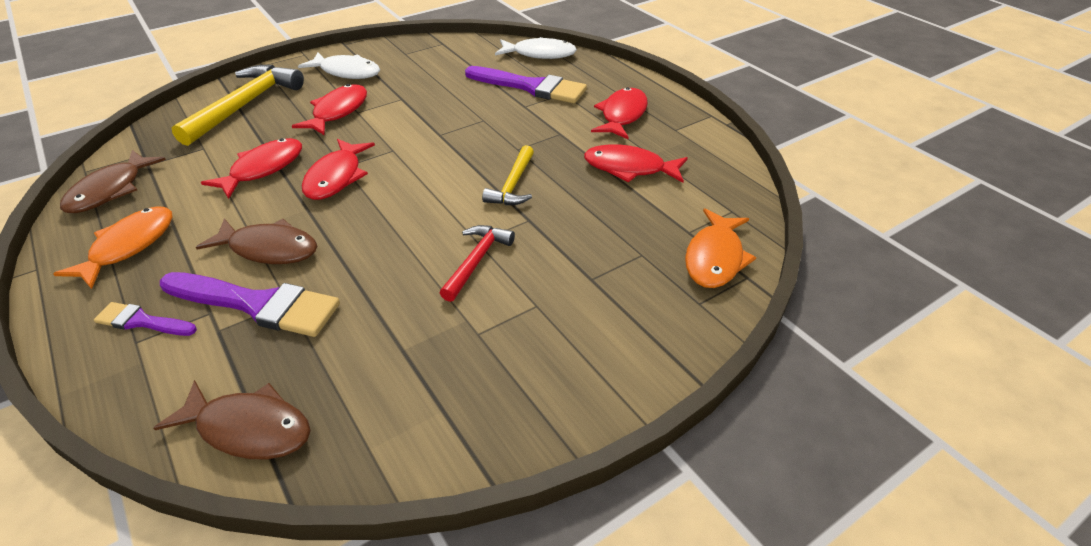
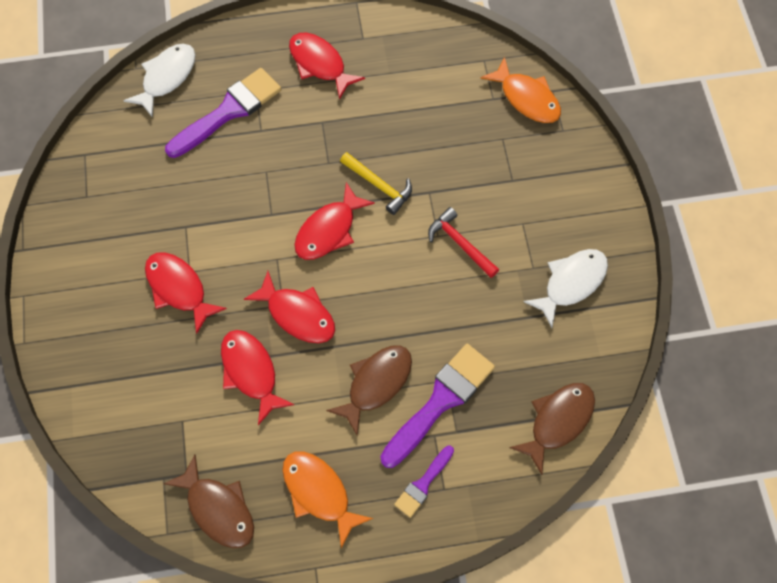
camera: 65 degrees left, 25 degrees up
yellow hammer [172,65,304,146] -> none
white fish [298,52,380,79] -> white fish moved to [523,249,608,328]
red fish [584,144,688,183] -> red fish moved to [294,182,375,260]

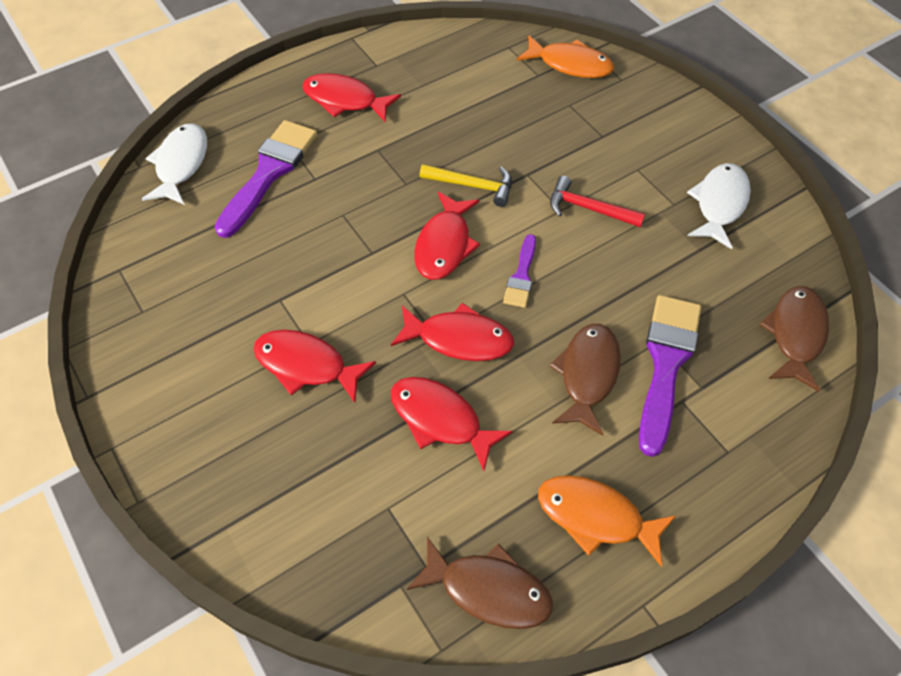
camera: 25 degrees left, 10 degrees down
purple brush [394,446,454,518] -> purple brush moved to [503,234,536,308]

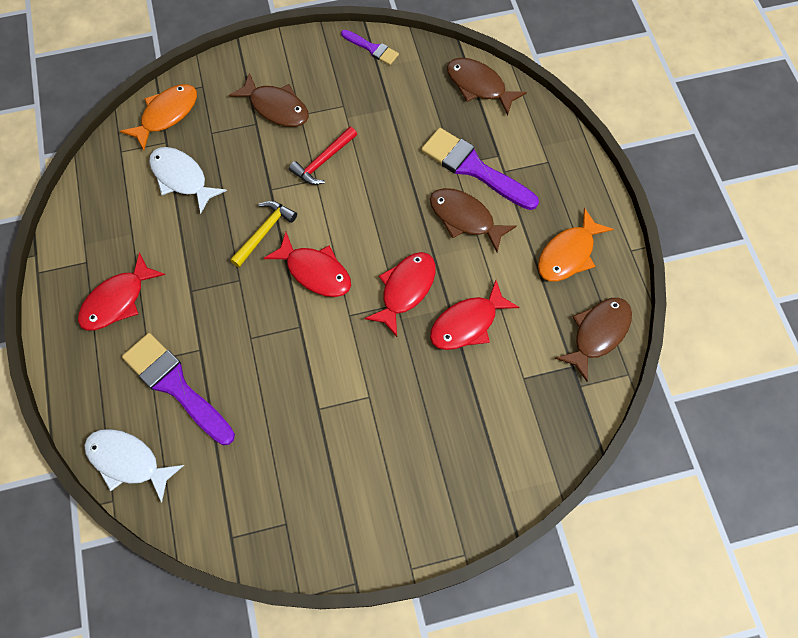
camera: 70 degrees left, 10 degrees up
red fish [253,330,376,403] -> none
purple brush [503,234,536,308] -> purple brush moved to [341,30,399,65]
white fish [687,163,751,249] -> white fish moved to [149,147,227,214]
none -> brown fish [229,73,309,127]

